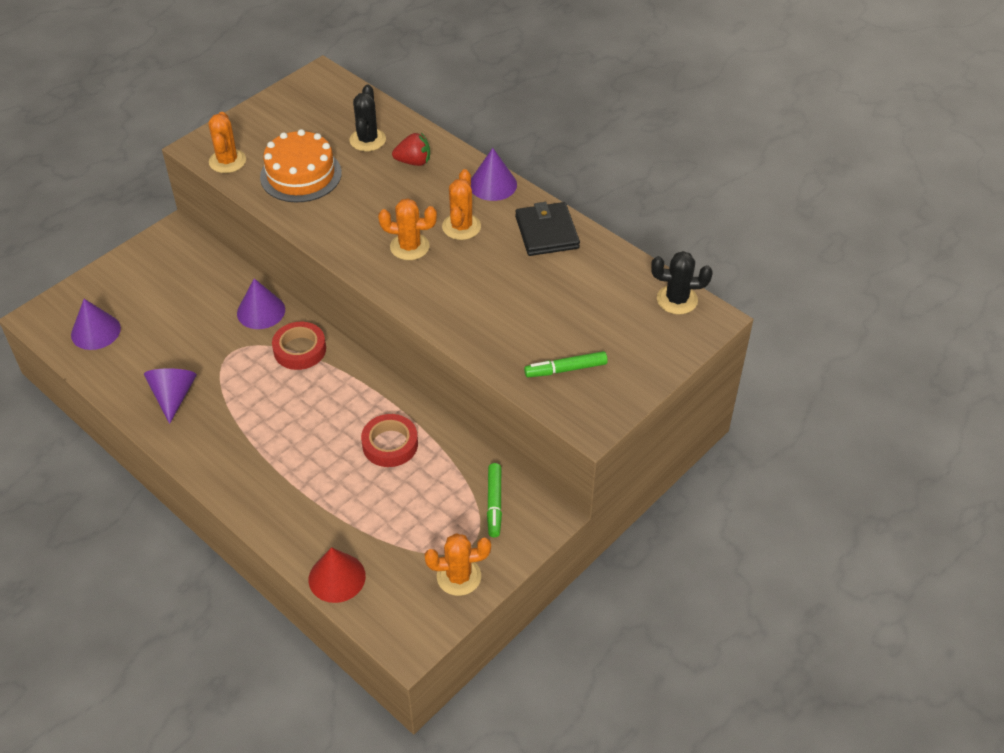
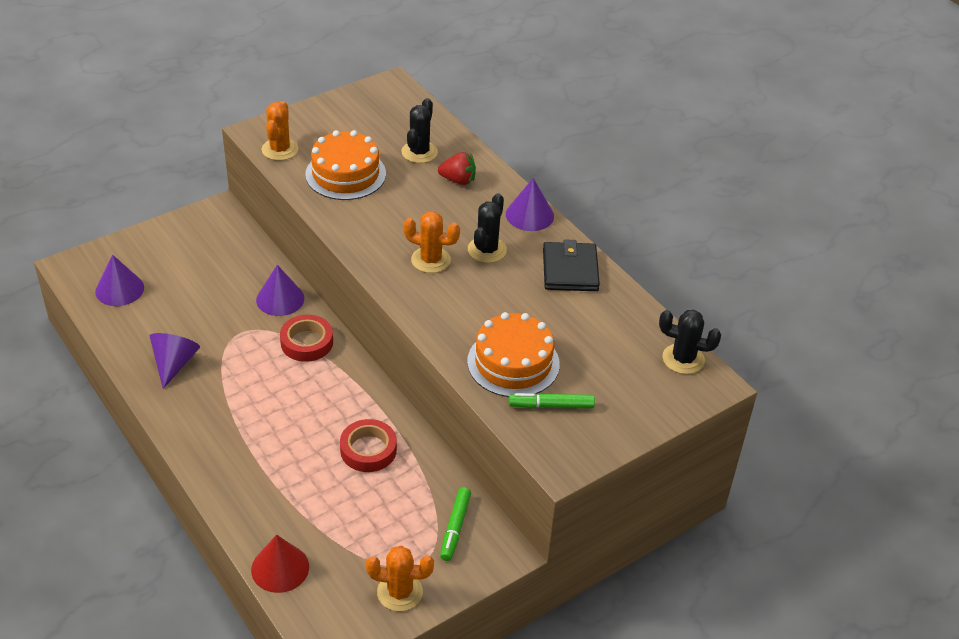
camera: 10 degrees right, 5 degrees down
orange cactus [442,169,481,240] -> black cactus [468,193,507,263]
none -> orange cake [467,312,560,397]

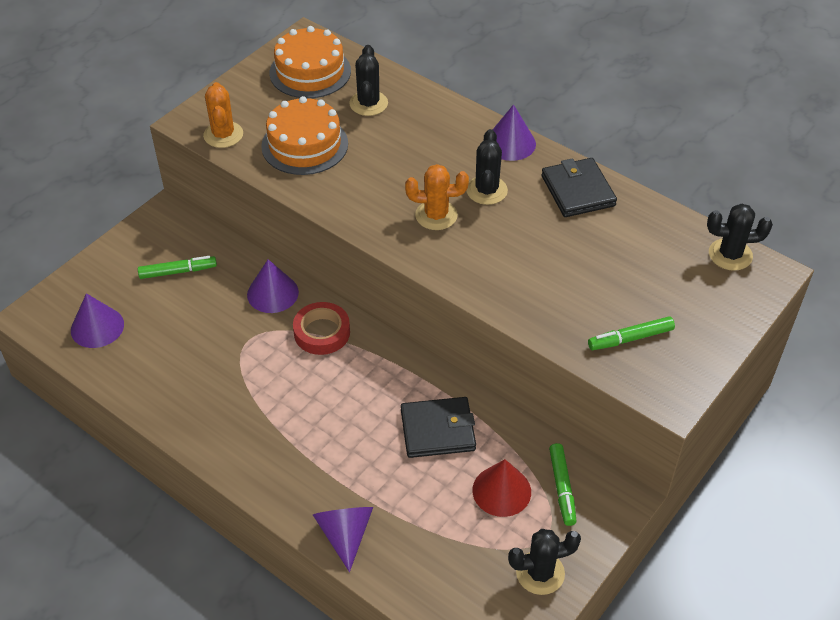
camera: 15 degrees left, 5 degrees up
purple cone [150,333,200,389] -> purple cone moved to [313,507,373,572]
red cone [251,535,309,593] -> red cone moved to [473,459,531,517]
red tape [340,419,397,472] -> black wallet [401,397,476,458]
orange cactus [366,546,434,611] -> black cactus [508,529,581,595]
red strawberry [438,152,476,185] -> none
orange cake [467,312,560,397] -> orange cake moved to [270,26,351,98]
none -> green marker [138,256,217,279]

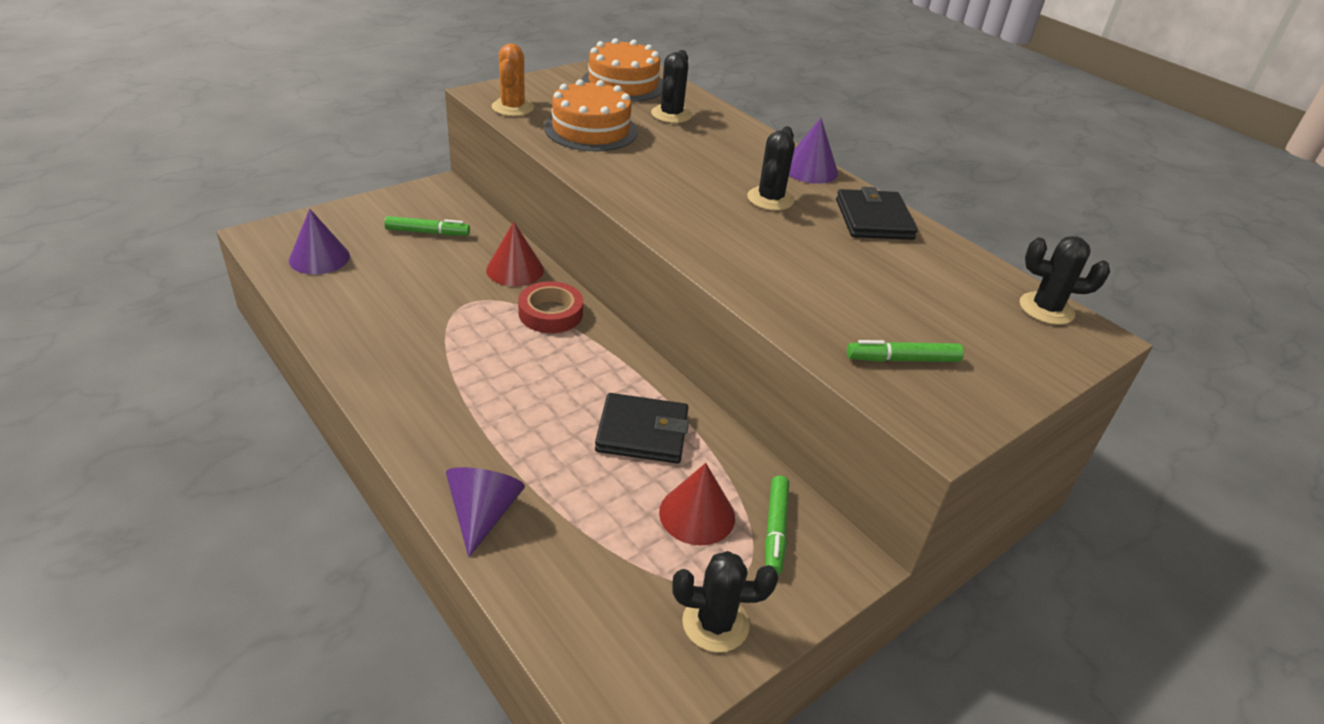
camera: 10 degrees right, 10 degrees down
purple cone [247,259,299,313] -> red cone [486,222,544,286]
orange cactus [405,164,469,230] -> none

